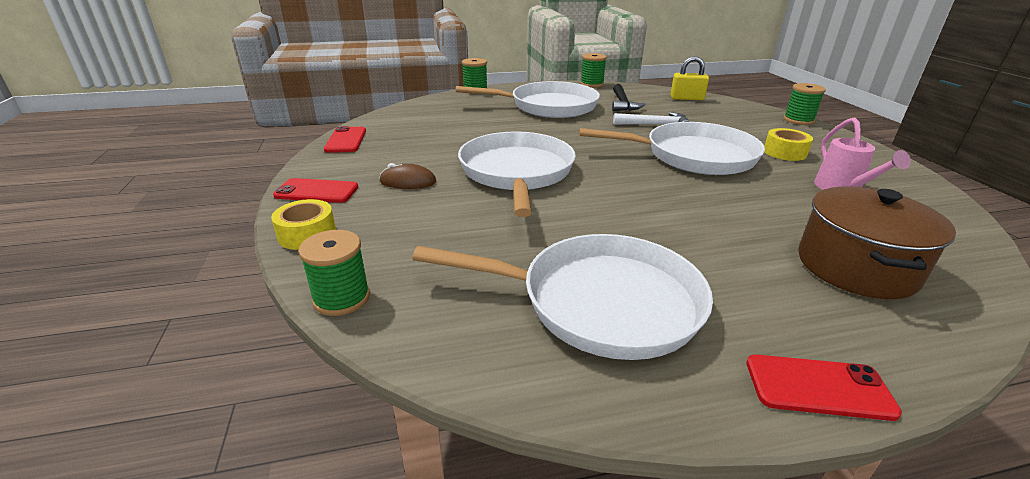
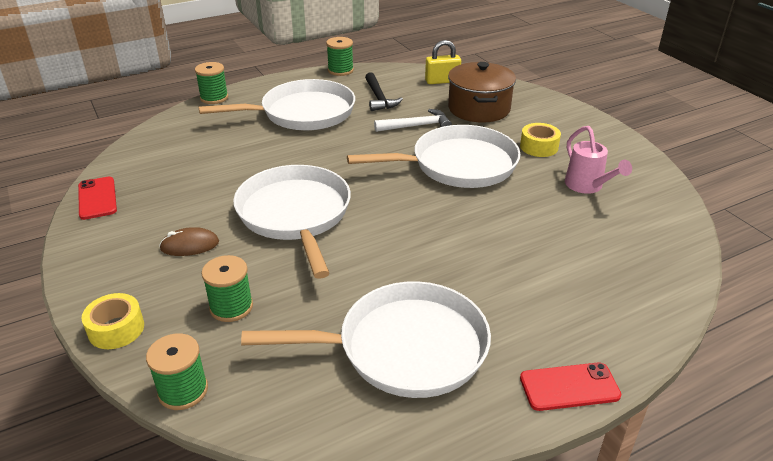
camera: 15 degrees left, 5 degrees up
red phone [273,178,358,203] -> none
green spool [783,83,826,125] -> green spool moved to [202,255,253,322]
brown pot [798,187,956,299] -> brown pot moved to [448,62,516,123]

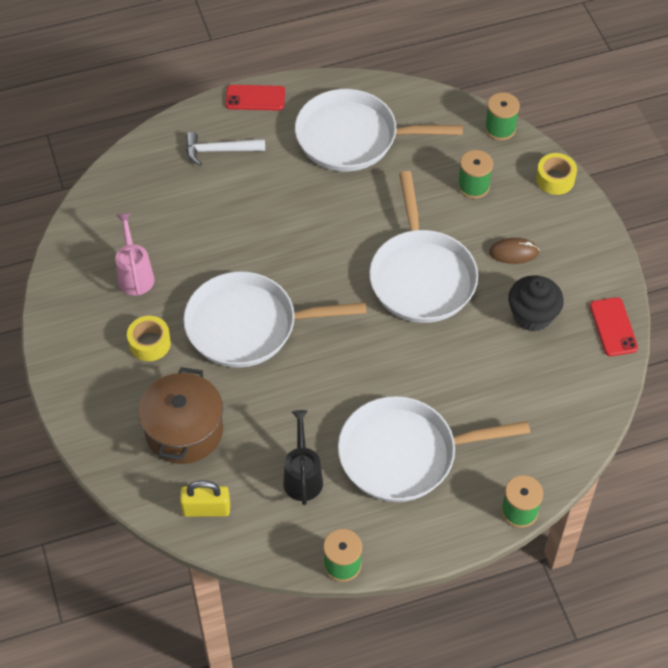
camera: 170 degrees left, 20 degrees up
black hammer [365,72,403,111] -> black watering can [283,410,323,505]
white hammer [374,109,452,132] -> white hammer moved to [186,132,265,166]
none -> black cupcake [508,275,564,332]

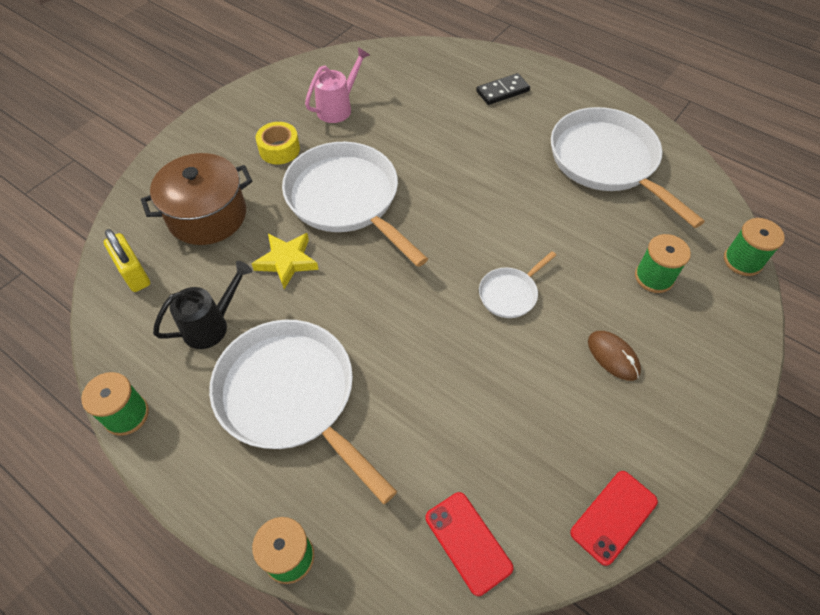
camera: 55 degrees right, 0 degrees up
white hammer [186,132,265,166] -> black domino [476,73,530,105]
red phone [225,85,285,111] -> red phone moved to [426,492,513,596]
white pan [369,171,478,323] -> white pan [479,251,556,318], size x0.46
black cupcake [508,275,564,332] -> none
yellow tape [536,153,577,195] -> none
none -> yellow star [251,233,319,289]

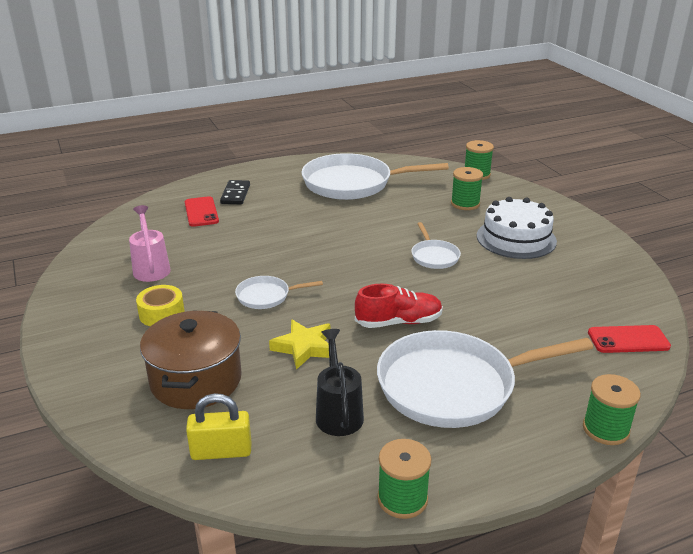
camera: 60 degrees left, 25 degrees down
white pan [282,142,428,267] -> white pan [235,276,323,309], size x0.46
red phone [570,471,658,566] -> red phone moved to [185,196,219,227]
brown mouse [588,331,641,381] -> white cake [477,197,557,259]
none -> red shoe [355,284,443,328]

